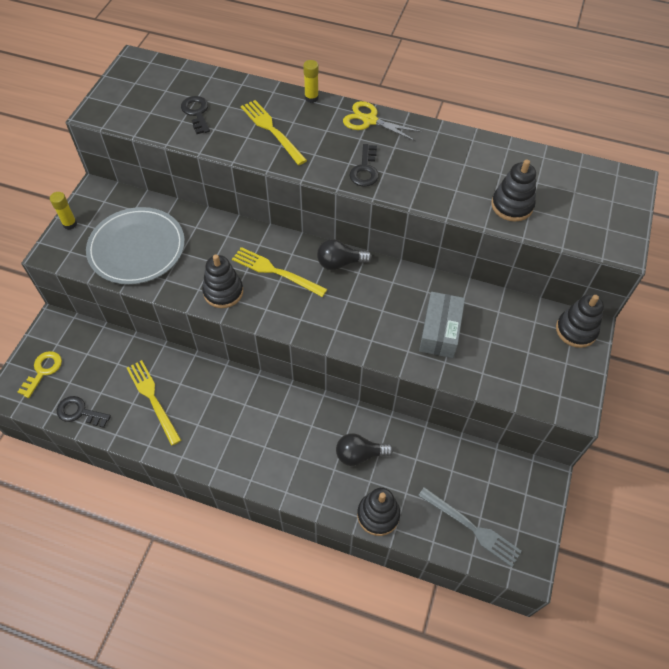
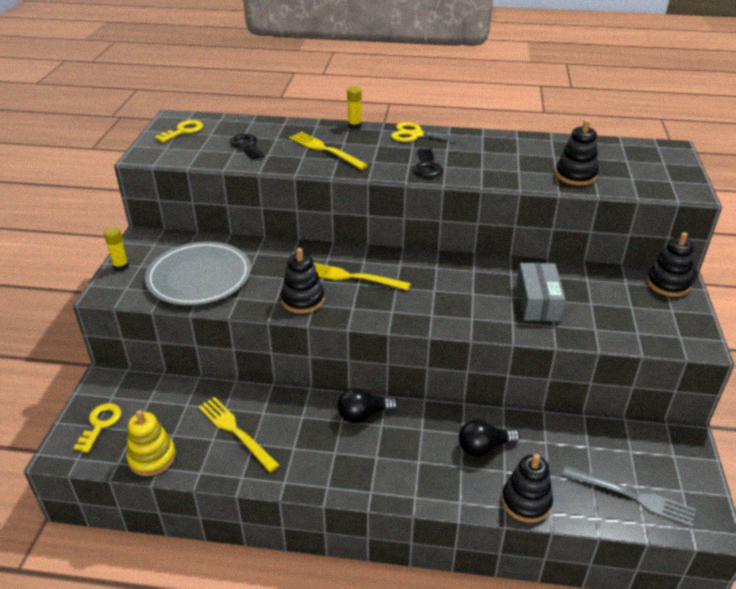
camera: 10 degrees left, 20 degrees down
black key [57,396,111,428] -> yellow stacking toy [126,410,176,476]
black light bulb [317,239,372,270] -> black light bulb moved to [338,388,398,423]
none -> yellow key [155,120,203,143]

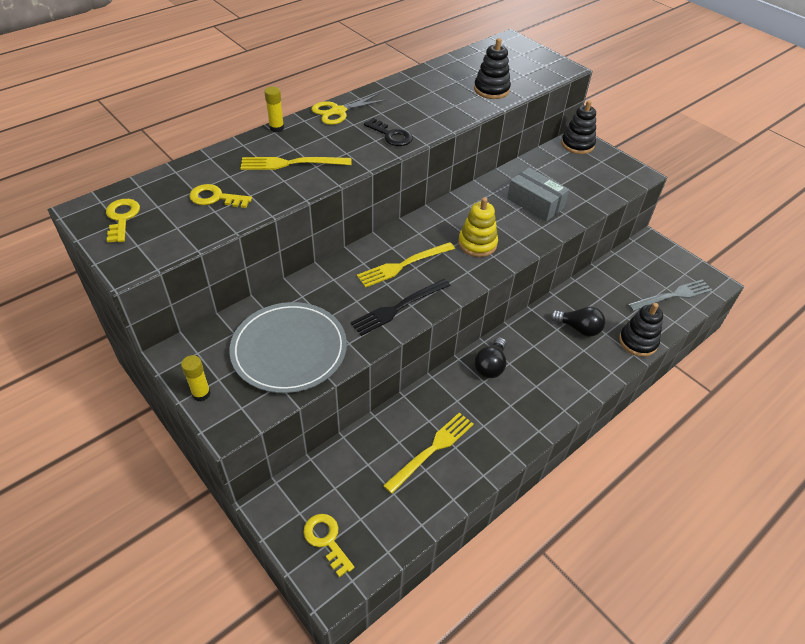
camera: 50 degrees left, 10 degrees up
yellow stacking toy [126,410,176,476] -> yellow stacking toy moved to [458,197,498,257]
yellow fork [198,397,280,472] -> yellow fork turned 135 degrees clockwise [383,412,474,494]
black key [230,134,265,160] -> yellow key [189,184,252,208]
black stacking toy [281,248,324,313] -> black fork [350,279,451,336]
black light bulb [459,420,520,457] -> black light bulb turned 90 degrees counterclockwise [550,307,605,337]

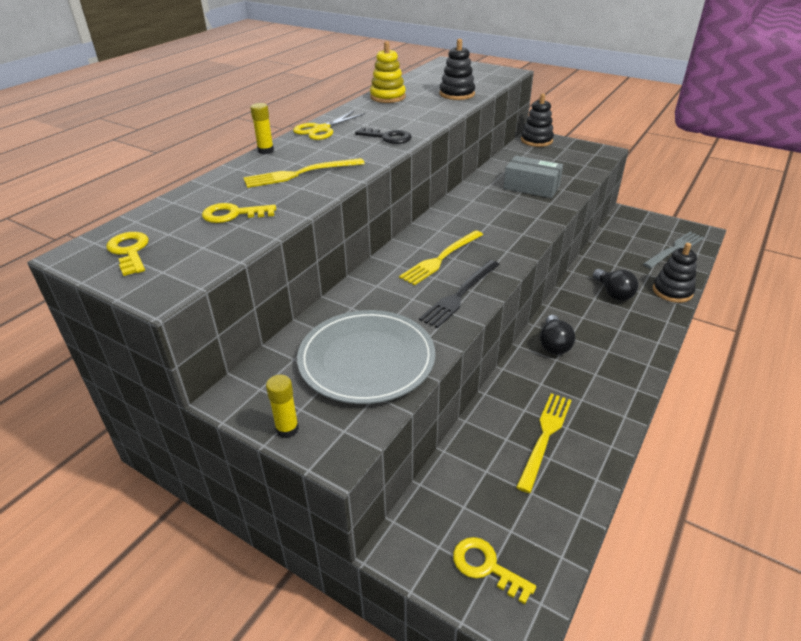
camera: 15 degrees left, 10 degrees down
yellow stacking toy [458,197,498,257] -> yellow stacking toy moved to [370,41,406,103]
black light bulb [550,307,605,337] -> black light bulb turned 60 degrees clockwise [593,269,638,301]

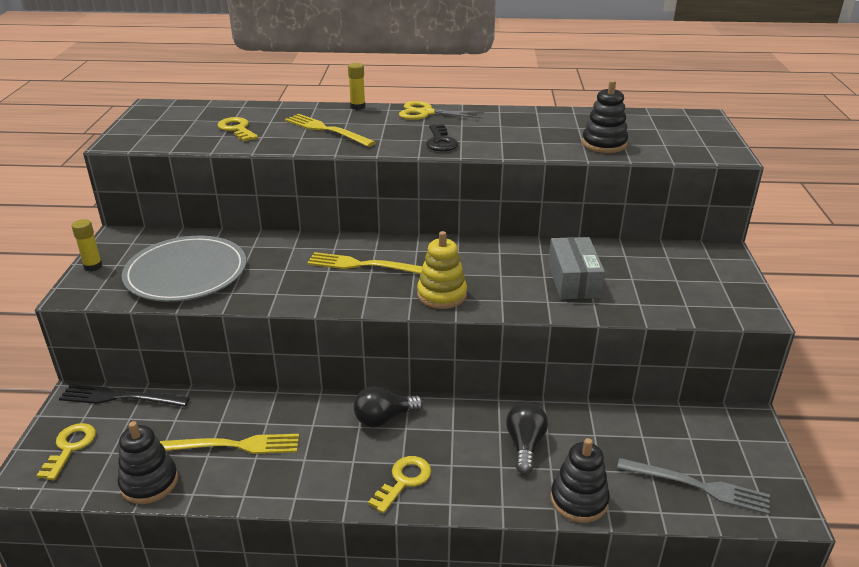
camera: 60 degrees right, 5 degrees down
yellow key [106,232,149,276] -> yellow key moved to [368,456,431,513]
yellow stacking toy [370,41,406,103] -> yellow stacking toy moved to [417,231,467,309]
black fork [419,260,500,328] -> black fork moved to [59,384,190,407]
black stacking toy [521,94,554,147] -> black stacking toy moved to [118,421,178,504]
black light bulb [593,269,638,301] -> black light bulb turned 150 degrees clockwise [506,402,548,474]

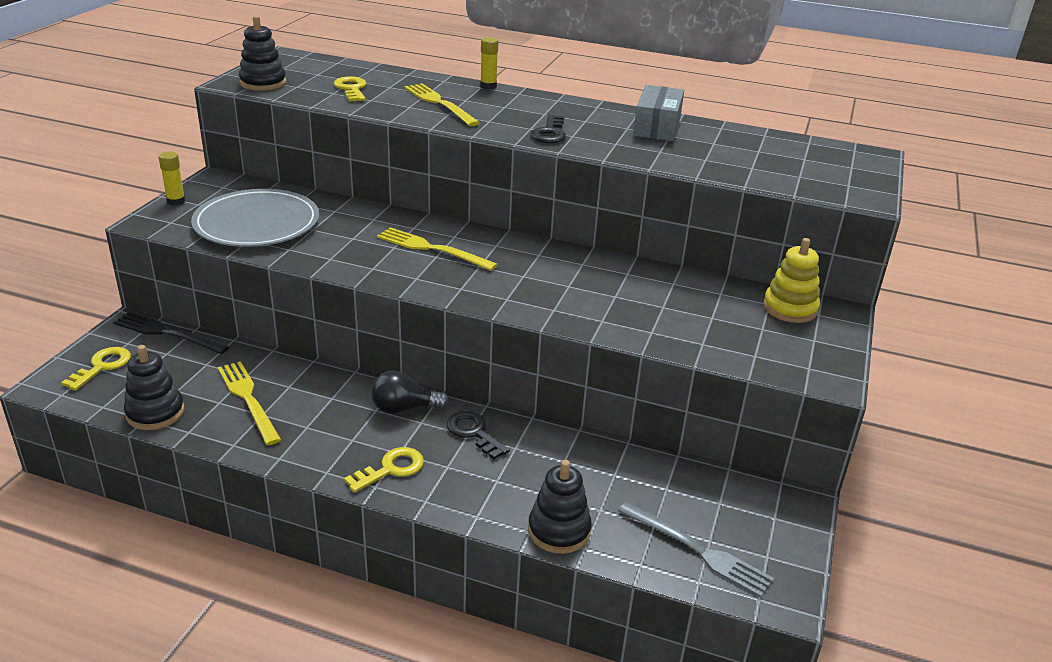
camera: 15 degrees right, 0 degrees up
yellow fork [160,434,299,454] -> yellow fork turned 135 degrees counterclockwise [218,361,281,445]
yellow scissors [399,101,484,120] -> none
yellow stacking toy [417,231,467,309] -> yellow stacking toy moved to [763,238,820,323]
black light bulb [506,402,548,474] -> none
grey box [548,237,605,299] -> grey box moved to [633,85,684,141]
black stacking toy [582,80,628,153] -> black stacking toy moved to [239,16,286,91]
none -> black key [446,411,510,459]

